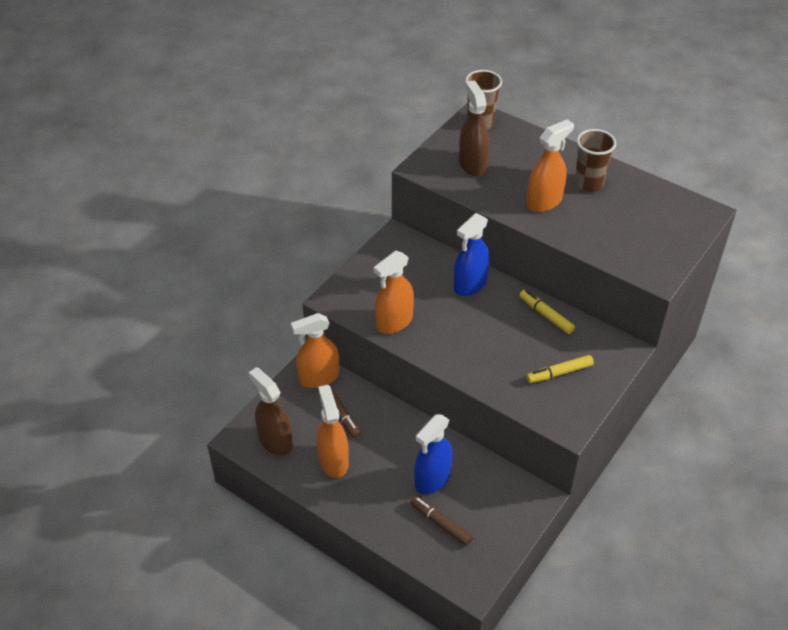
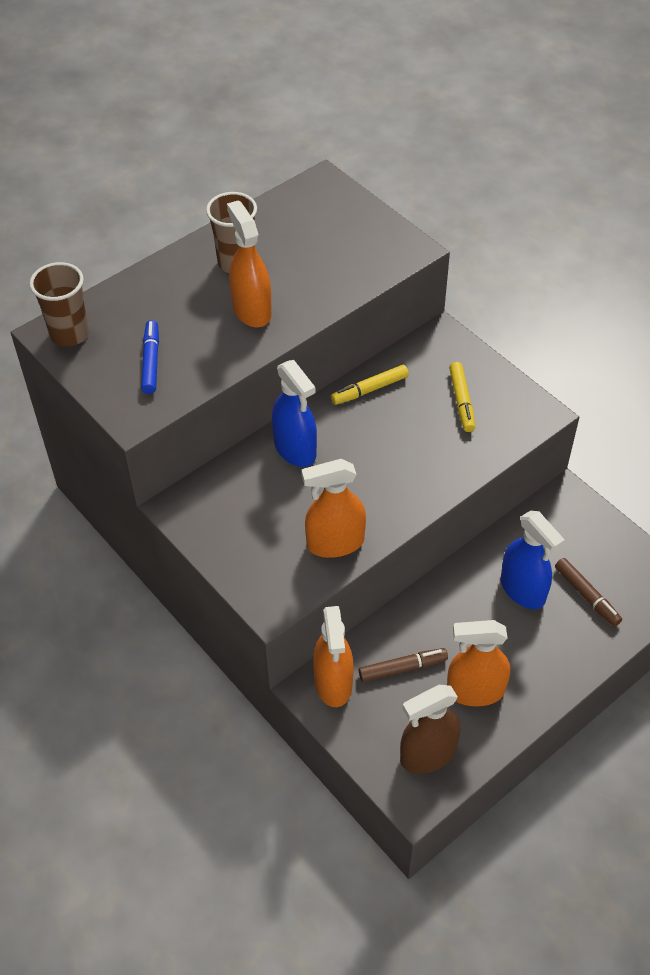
camera: 75 degrees left, 5 degrees up
orange spray bottle [374,251,414,334] -> orange spray bottle turned 105 degrees clockwise [301,459,366,558]
brown marker [410,496,473,546] -> brown marker turned 90 degrees counterclockwise [555,558,622,627]
brown spray bottle [459,80,490,176] -> blue marker [141,320,159,394]

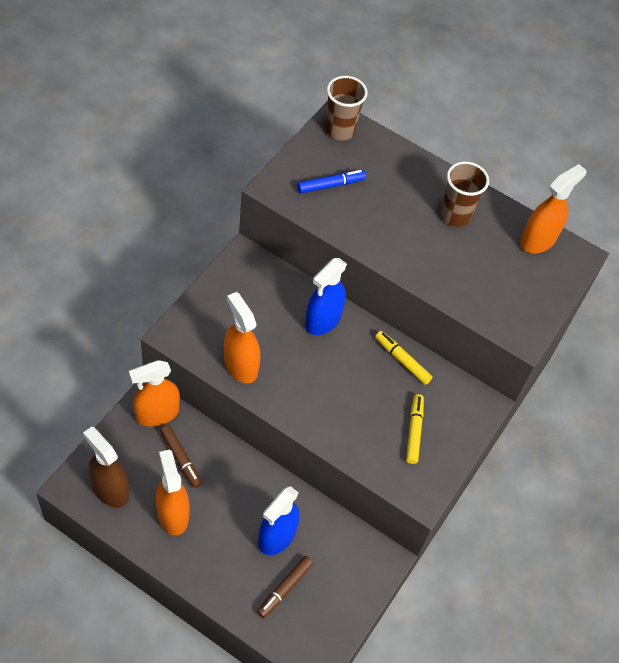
camera: 65 degrees right, 5 degrees up
orange spray bottle [227,200,272,327] -> orange spray bottle moved to [520,164,587,253]
yellow marker [449,362,475,432] -> yellow marker turned 120 degrees clockwise [406,394,424,464]

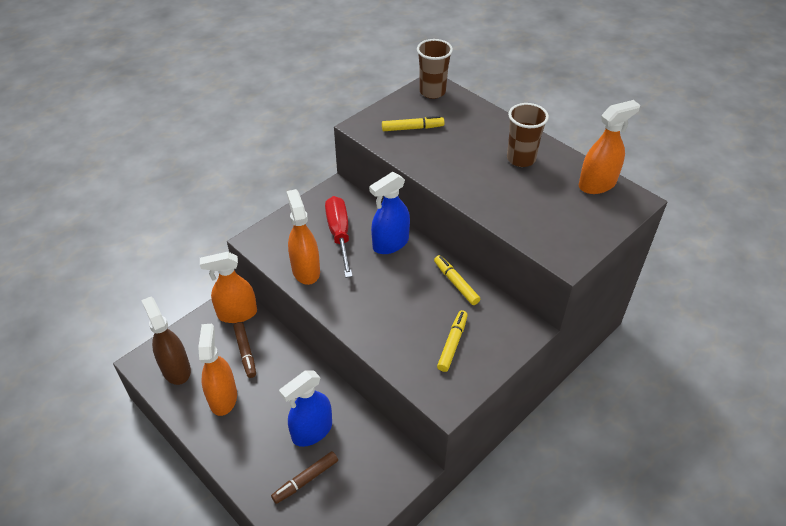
camera: 20 degrees right, 10 degrees down
blue marker [297,170,366,194] -> yellow marker [382,116,444,131]
none -> red screwdriver [325,196,353,278]

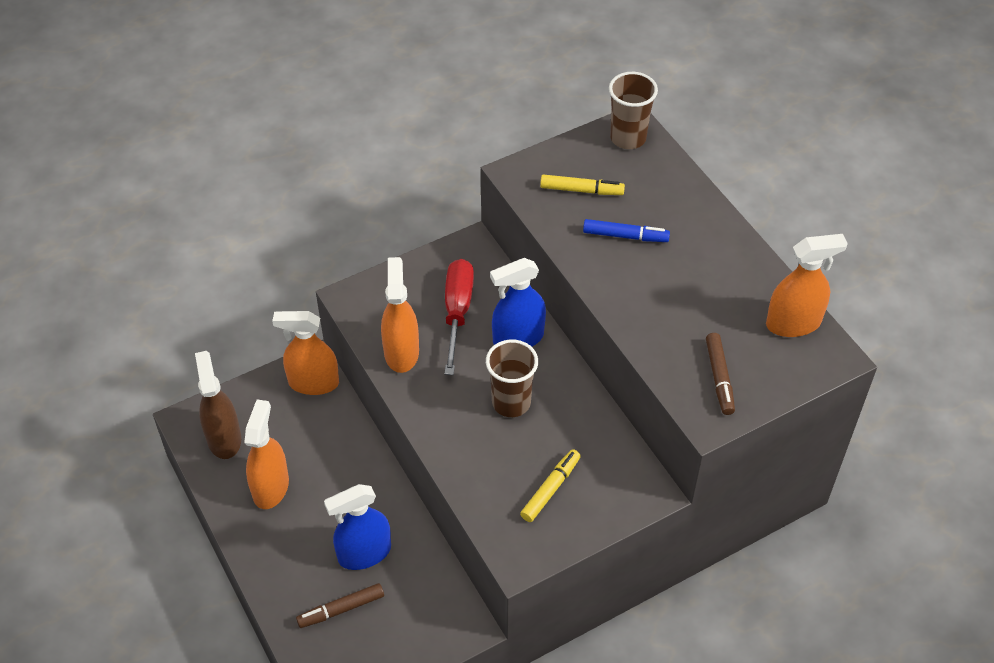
camera: 15 degrees right, 5 degrees up
brown marker [233,322,256,378] -> brown marker moved to [706,333,735,415]
yellow marker [434,255,480,305] -> none
brown cup [507,103,549,167] -> brown cup moved to [486,340,538,417]
none -> blue marker [583,219,670,242]

